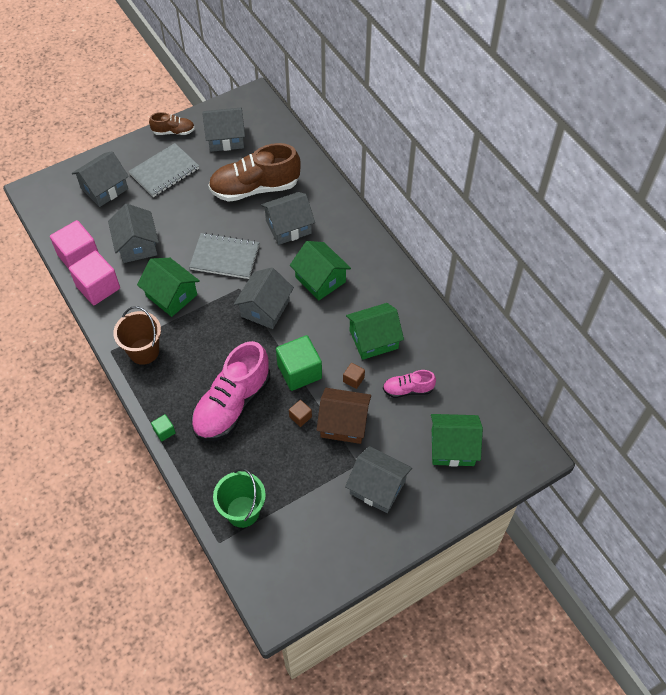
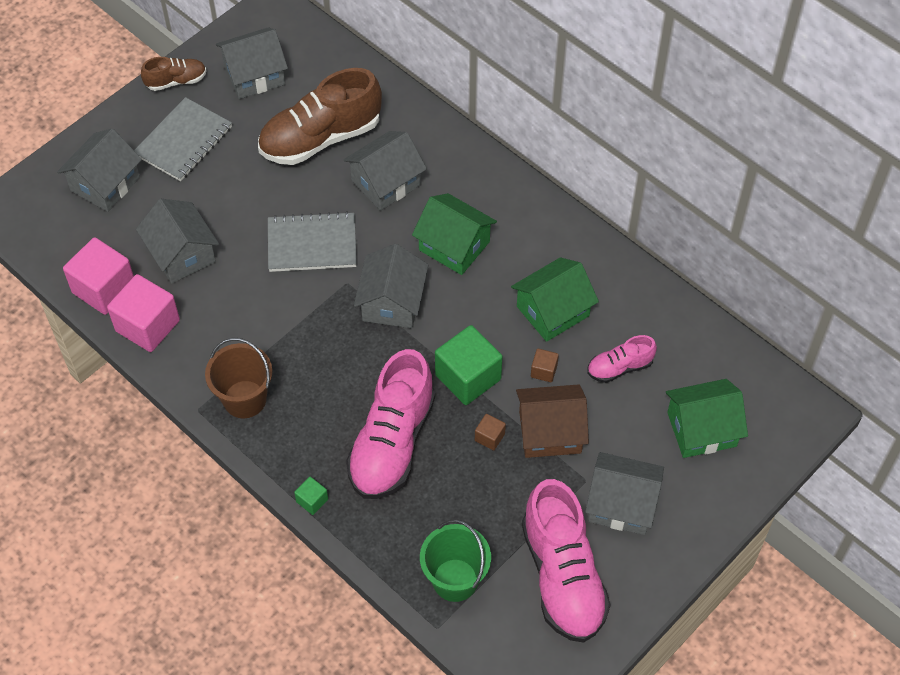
camera: 15 degrees left, 0 degrees up
green house [137,258,200,317] -> none
none -> pink shoe [522,479,611,643]

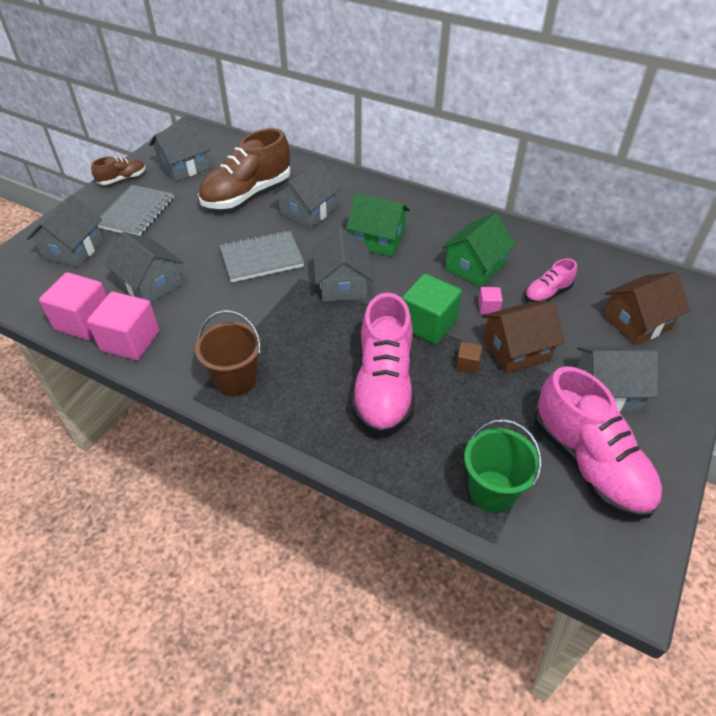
camera: 15 degrees left, 10 degrees down
green cube [294,477,328,515] -> none
brown cube [531,349,559,382] -> pink cube [478,287,503,314]
green house [666,379,748,458] -> brown house [603,272,690,346]

